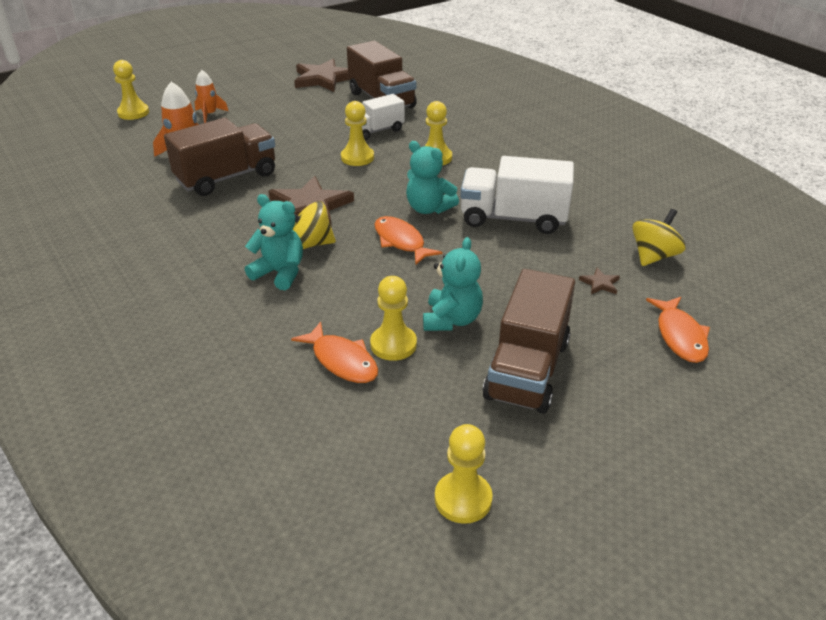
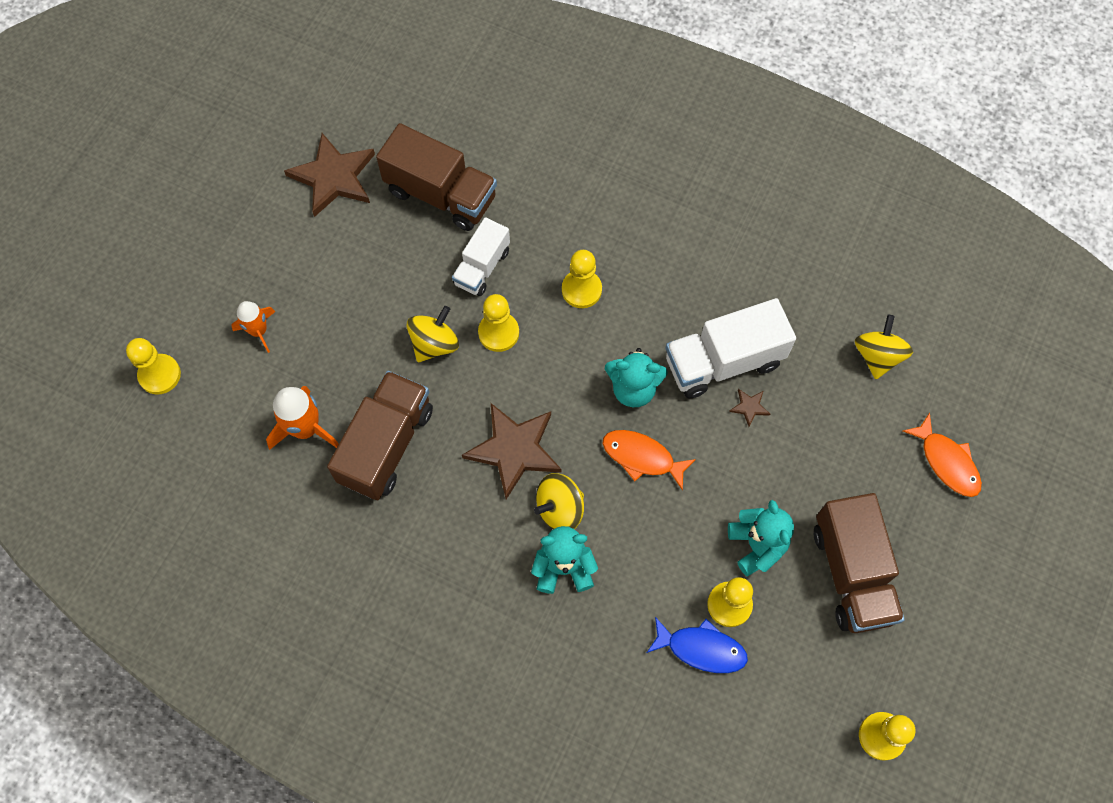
camera: 30 degrees left, 30 degrees up
orange fish [291,321,378,383] -> blue fish [647,617,748,673]
brown star [579,268,620,294] -> brown star moved to [729,389,770,426]
none -> yellow spinning top [407,306,459,362]

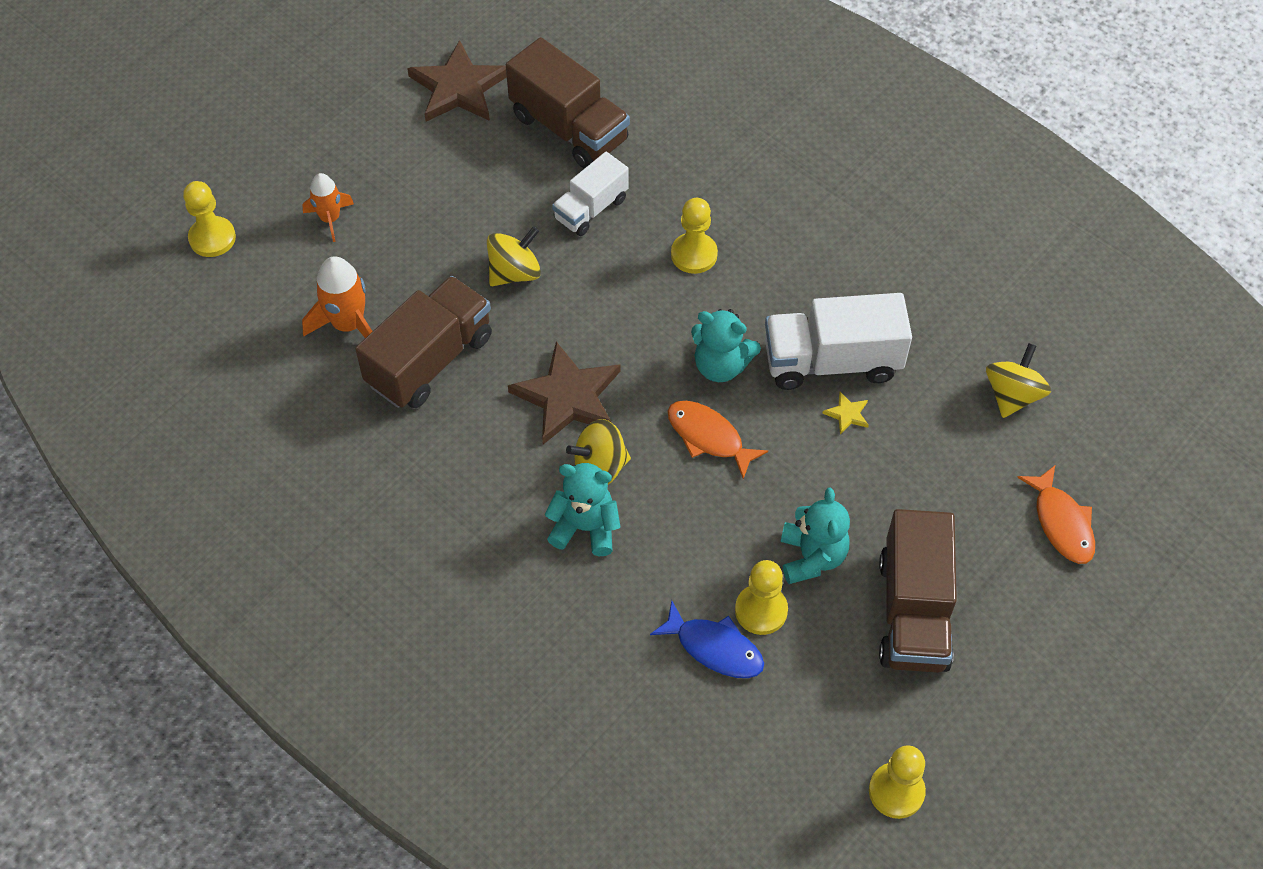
camera: 15 degrees right, 10 degrees down
yellow pawn [478,294,519,352] -> none
brown star [729,389,770,426] -> yellow star [822,392,869,434]

